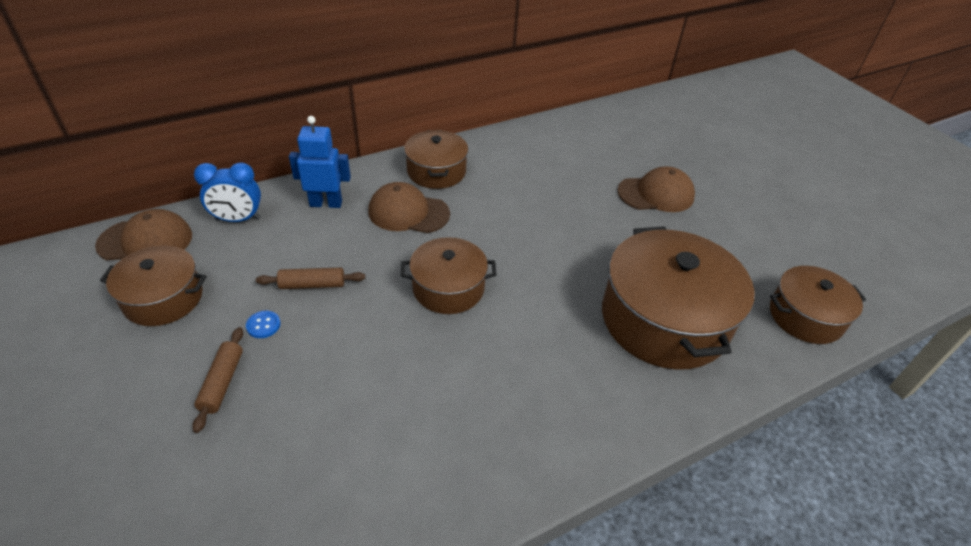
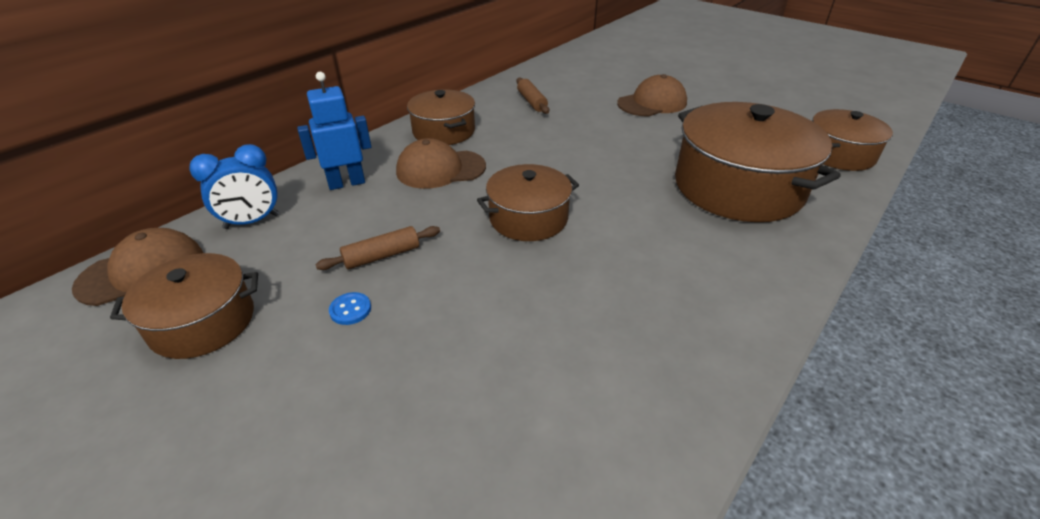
camera: 20 degrees left, 5 degrees down
brown rolling pin [192,327,243,433] -> brown rolling pin moved to [516,78,549,114]

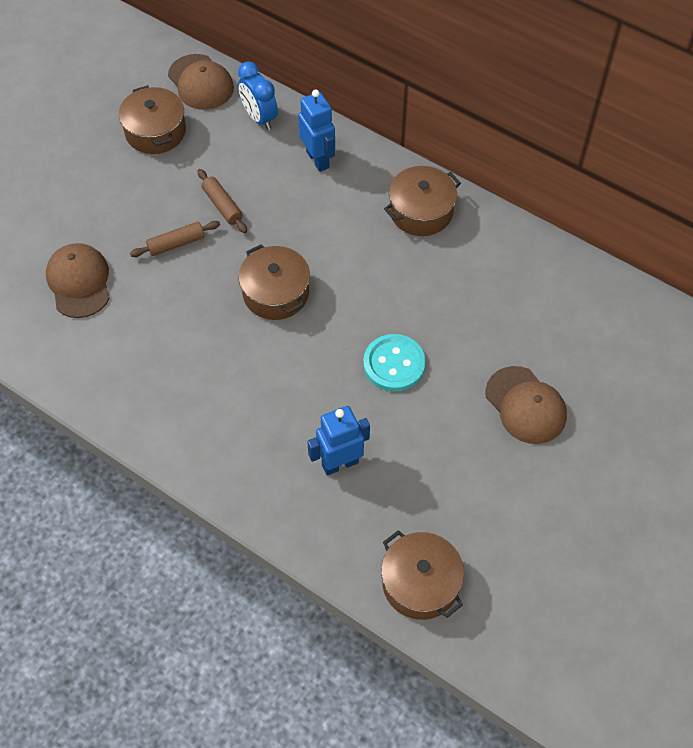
camera: 85 degrees right, 20 degrees up
blue button [329,292,371,325] -> none
brown cap [396,138,486,189] -> brown cap moved to [46,243,110,318]
brown rolling pin [516,78,549,114] -> brown rolling pin moved to [130,221,220,257]
brown pot [675,102,840,222] -> blue robot [307,406,370,476]
none -> turquoise button [363,334,426,392]

